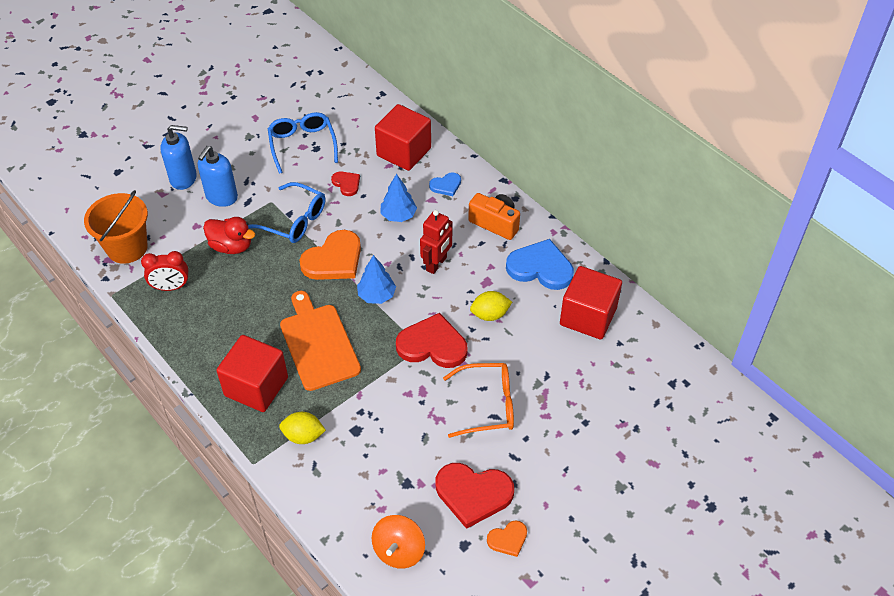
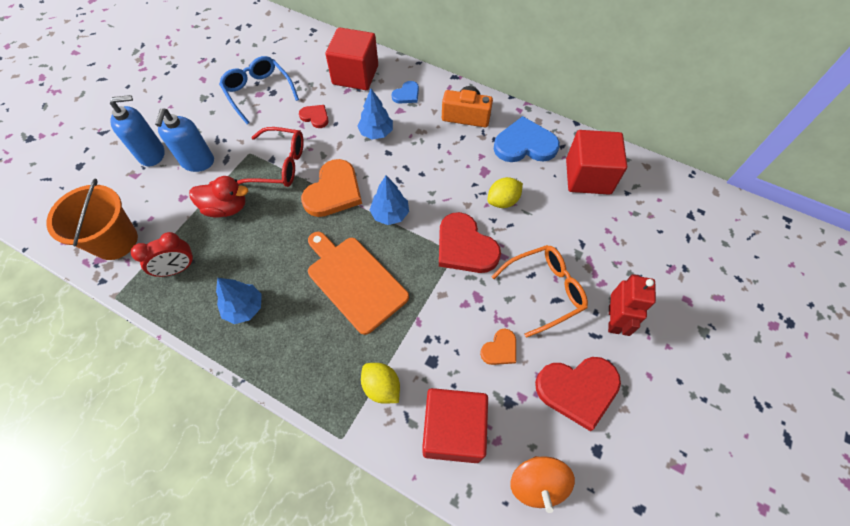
camera: 20 degrees left, 10 degrees up
red cube [216,335,288,412] -> red cube moved to [422,388,488,463]
blue glasses [248,182,326,243] -> red glasses [237,127,304,187]
yellow lemon [279,412,326,444] -> yellow lemon turned 60 degrees clockwise [361,363,400,404]
red heart [396,313,467,368] -> red heart turned 120 degrees counterclockwise [439,212,501,273]
red robot [420,210,453,274] -> red robot moved to [608,274,656,336]
orange heart [487,520,527,557] -> orange heart moved to [480,329,516,365]
none -> blue tree [216,278,262,324]

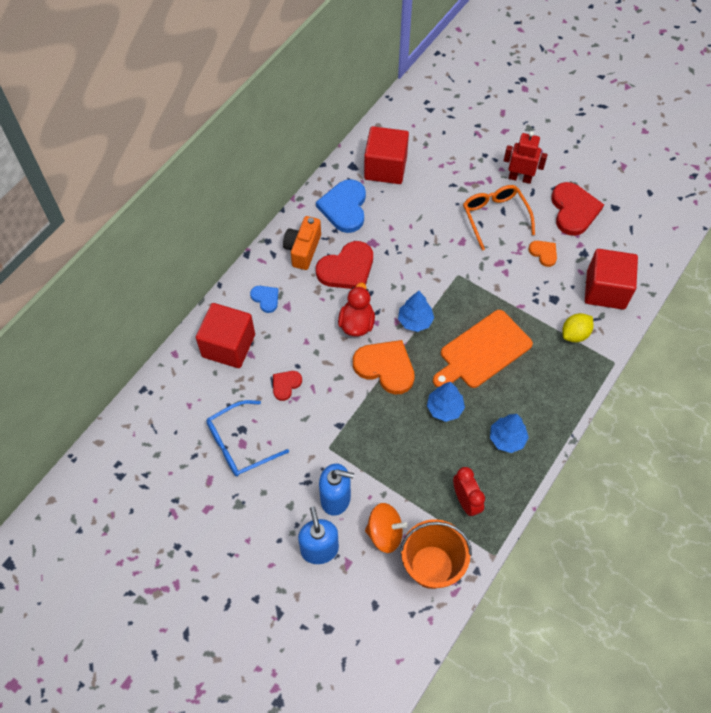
camera: 85 degrees left, 0 degrees up
red duck [189,176,248,218] -> red duck moved to [338,283,375,336]
red glasses [237,127,304,187] -> none
blue tree [358,89,393,139] -> blue tree moved to [427,382,465,422]
red heart [439,212,501,273] -> red heart moved to [316,241,373,289]
yellow lemon [487,177,523,208] -> none
orange spinning top [510,456,575,513] -> orange spinning top moved to [365,503,407,553]

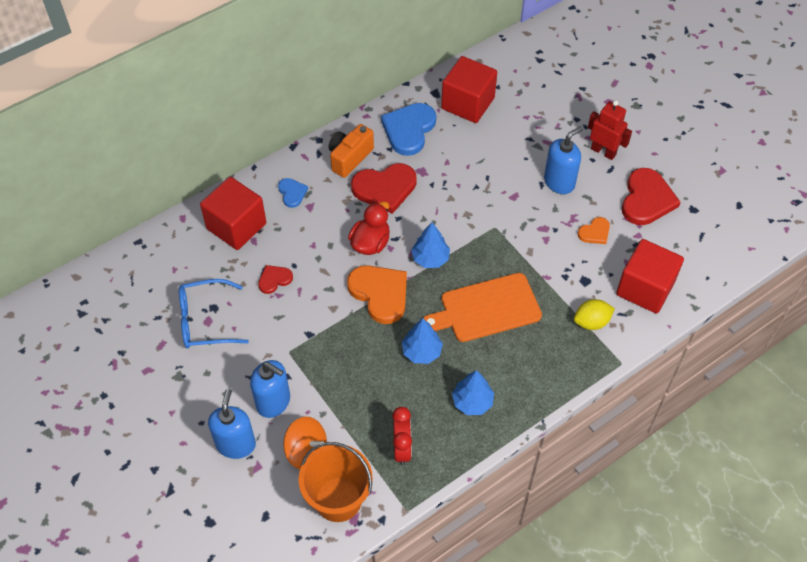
camera: 20 degrees right, 5 degrees down
orange glasses [463,185,535,251] -> blue soap dispenser [544,126,583,194]
orange heart [528,241,557,267] -> orange heart turned 75 degrees clockwise [578,217,610,244]

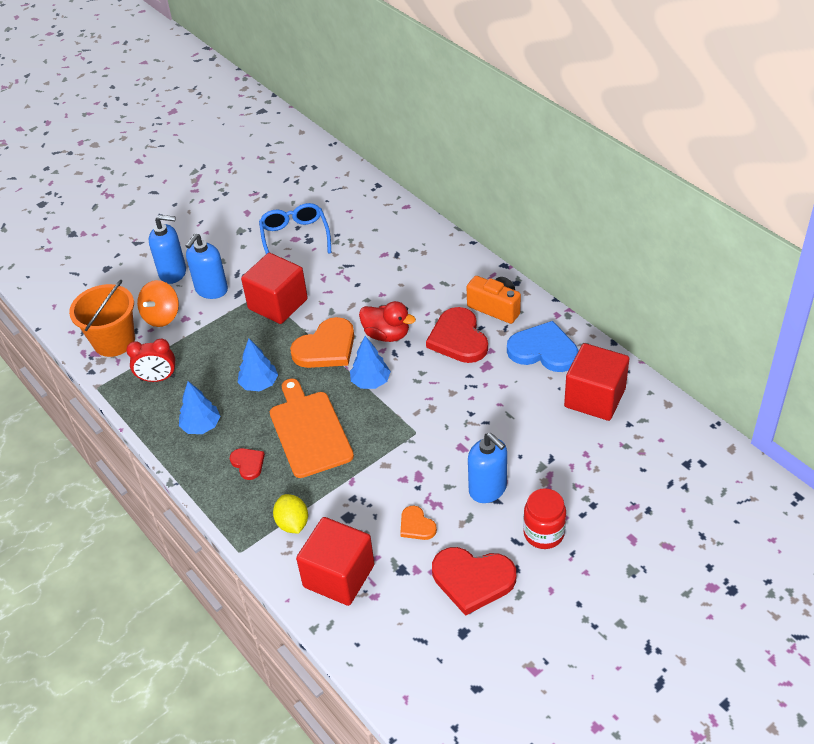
camera: 90 degrees right, 10 degrees down
red cube [200,177,266,250] -> red cube moved to [241,253,308,324]
red heart [258,265,293,294] -> red heart moved to [230,448,265,480]
blue heart [278,178,308,208] -> none
red robot [588,100,632,160] -> red jar [523,488,566,549]

